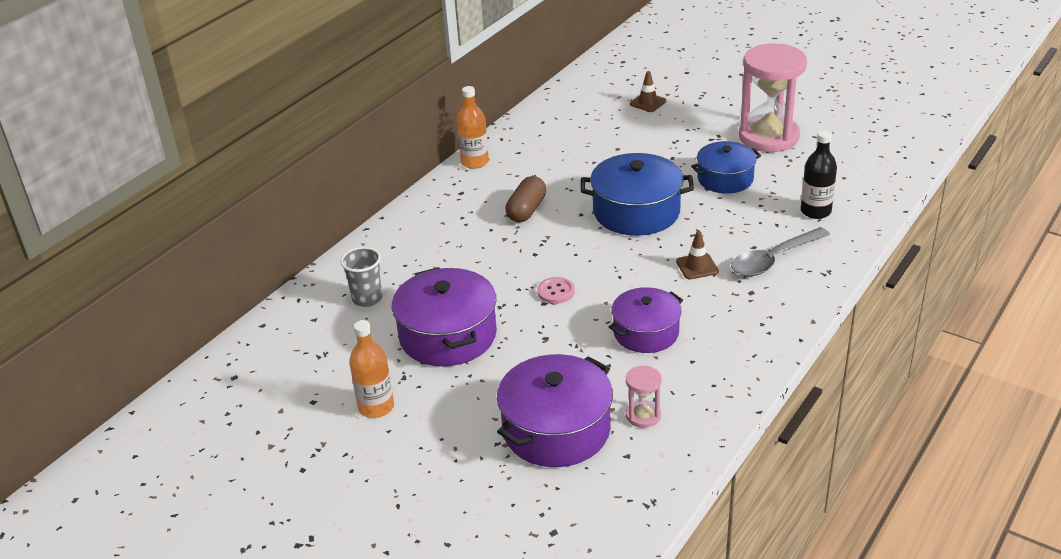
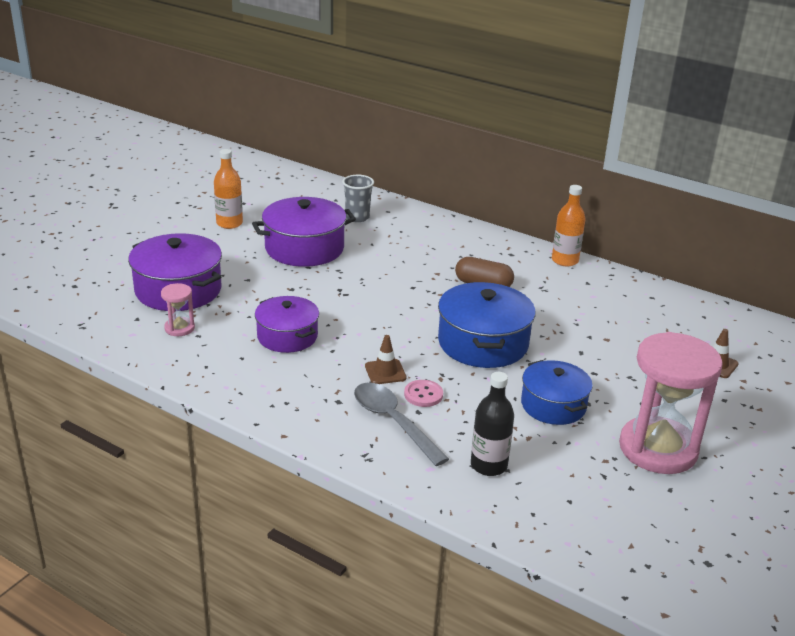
camera: 85 degrees right, 5 degrees down
pink button [537,277,575,304] -> pink button moved to [404,380,443,407]

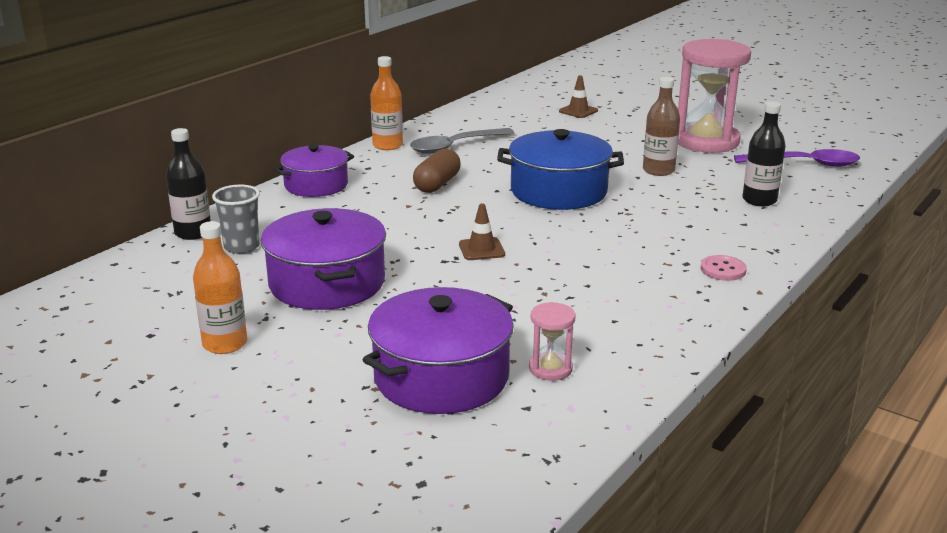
camera: 85 degrees left, 5 degrees down
purple pot [255,296,319,353] -> purple pot moved to [274,145,354,197]
grey spoon [354,383,449,466] -> grey spoon moved to [410,128,514,154]
brown traffic cone [365,335,407,384] -> brown traffic cone moved to [459,203,505,260]
pink button [404,380,443,407] -> pink button moved to [700,255,747,281]
blue pot [521,360,593,425] -> brown bottle [643,77,680,176]
none -> black bottle [166,128,211,240]
none -> purple spoon [734,149,860,167]

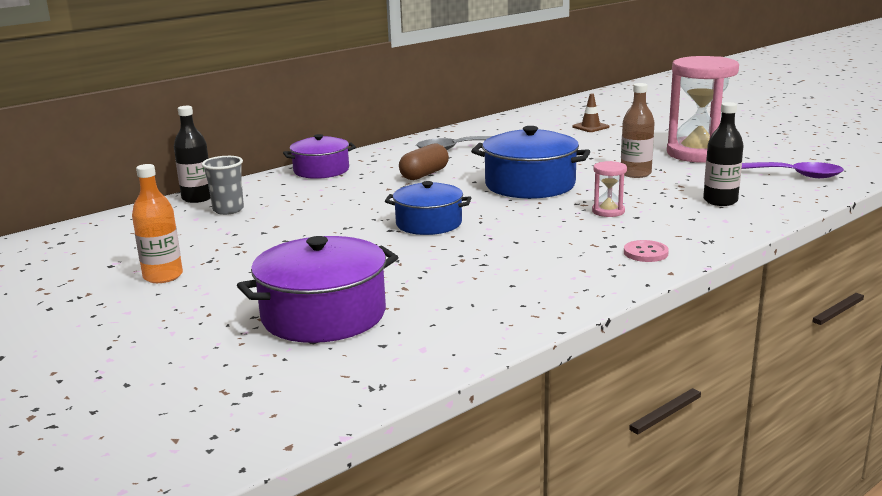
camera: 15 degrees right, 5 degrees down
purple pot [261,208,386,310] -> none
orange bottle [370,56,403,150] -> none
brown traffic cone [459,203,505,260] -> blue pot [385,181,471,235]
pink hourglass [529,302,576,381] -> pink hourglass moved to [592,161,627,217]

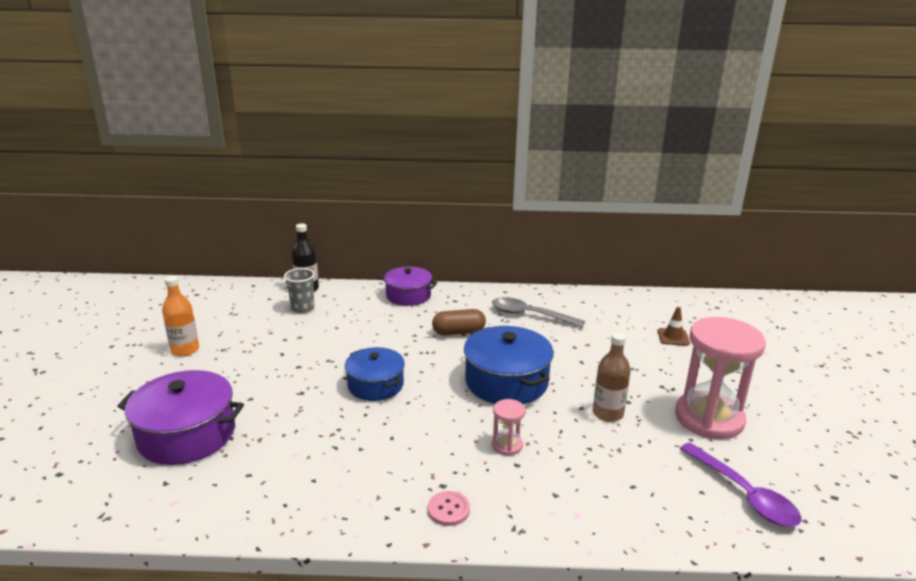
camera: 40 degrees right, 5 degrees up
black bottle [703,102,744,206] -> none

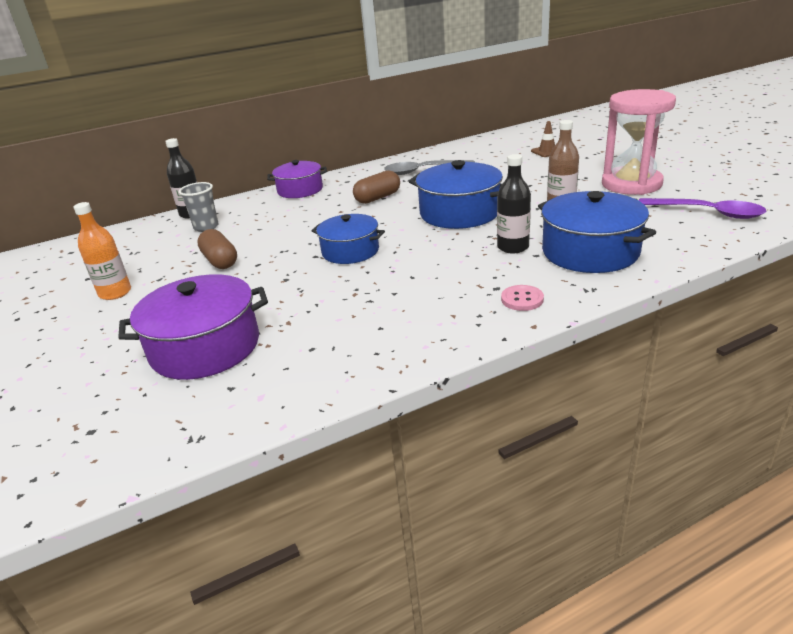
camera: 25 degrees left, 5 degrees up
pink hourglass [492,399,525,456] -> black bottle [497,154,531,254]
none -> brown capsule [197,229,237,269]
none -> blue pot [538,191,656,273]

